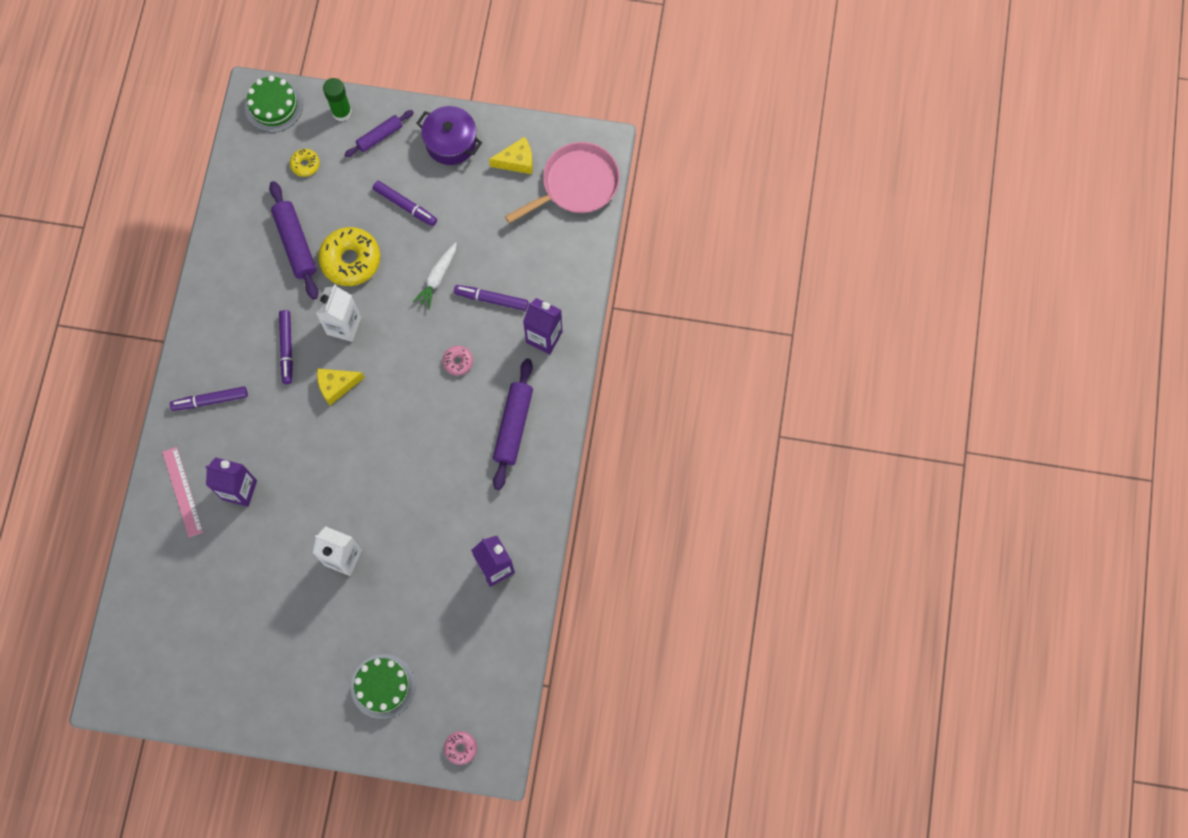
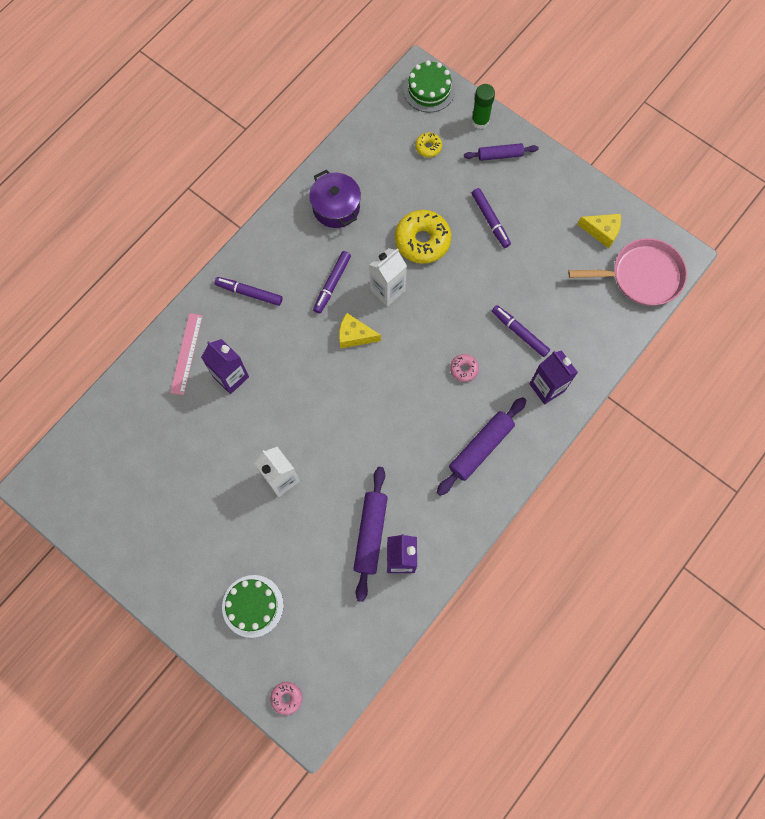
camera: 30 degrees right, 0 degrees up
purple rolling pin [269,181,319,300] -> purple rolling pin moved to [354,467,388,602]
white carrot [413,242,457,309] -> none
purple pot [416,106,482,165] -> purple pot moved to [309,170,361,228]

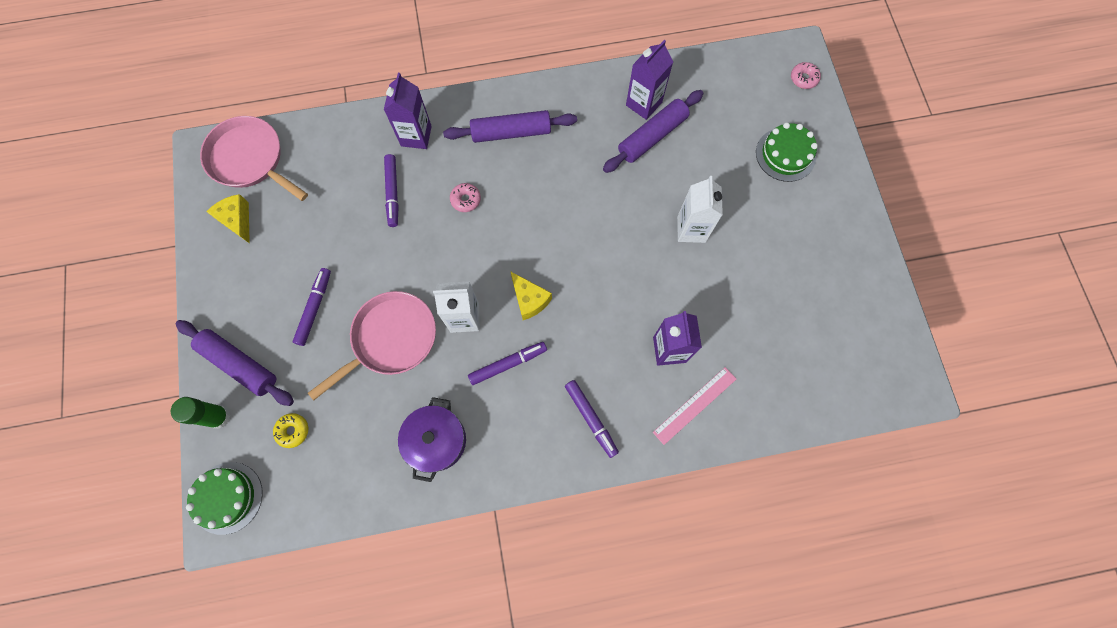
camera: 140 degrees left, 0 degrees up
yellow donut [395,210,451,264] -> pink pan [308,291,436,400]
purple rolling pin [464,143,539,161] -> purple rolling pin [176,320,294,406], size x1.59

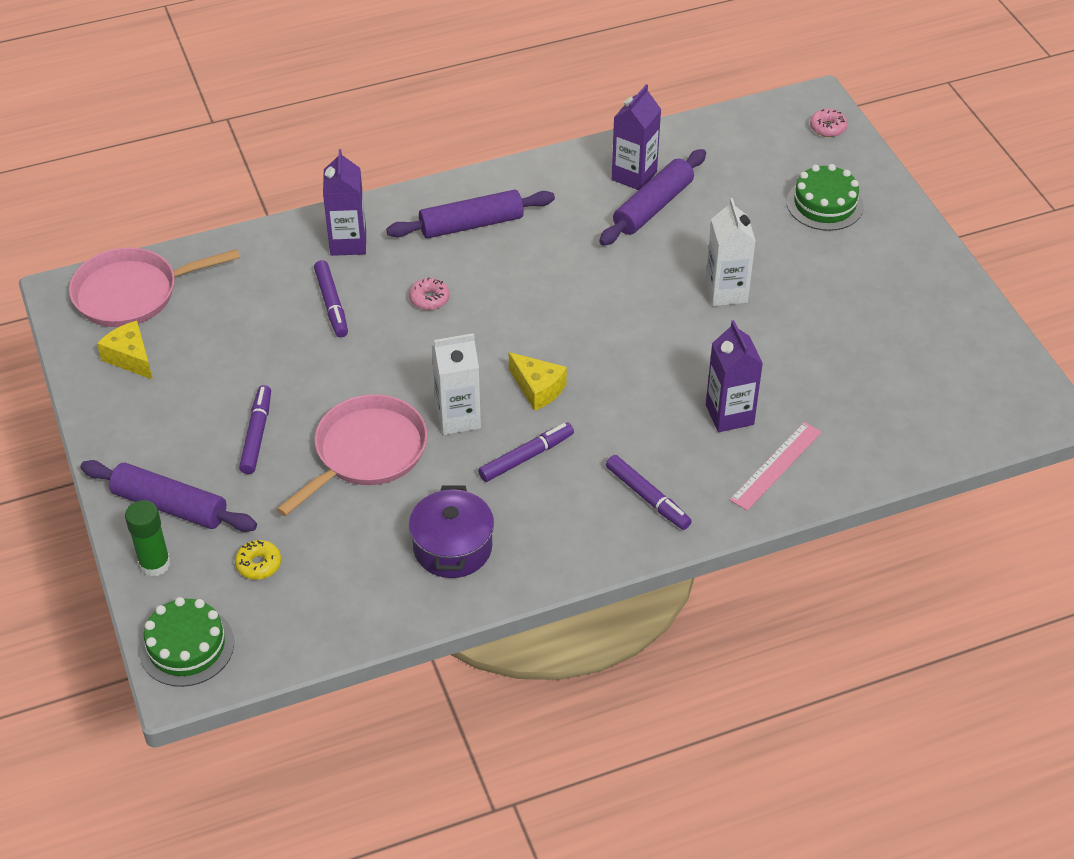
camera: 10 degrees left, 25 degrees down
pink pan [200,116,308,201] -> pink pan turned 45 degrees counterclockwise [69,247,240,327]

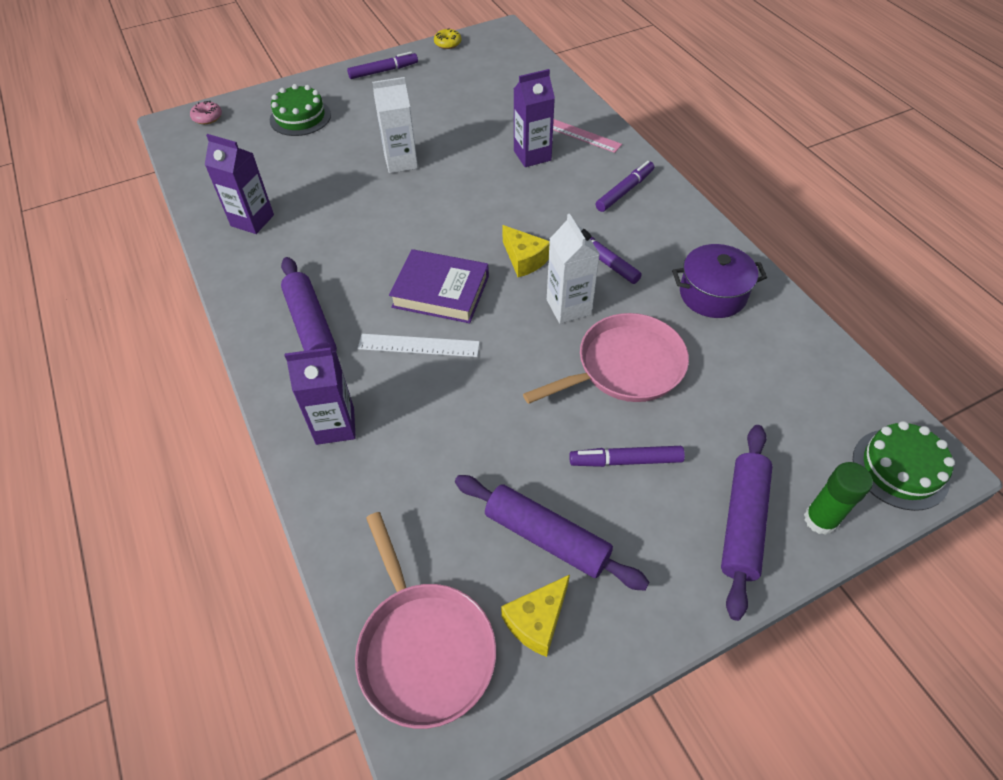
camera: 95 degrees left, 5 degrees up
yellow donut [235,540,281,580] -> yellow donut moved to [434,29,461,49]
pink pan [277,394,428,516] -> pink pan turned 120 degrees clockwise [523,313,689,404]
purple marker [314,260,348,337] -> purple marker moved to [347,52,418,79]
pink donut [409,277,450,310] -> white ruler [358,334,480,357]
yellow cheese [509,352,567,411] -> yellow cheese turned 105 degrees clockwise [502,225,550,277]
purple rolling pin [599,149,706,246] -> purple rolling pin moved to [455,475,650,591]
none -> purple book [389,249,489,323]

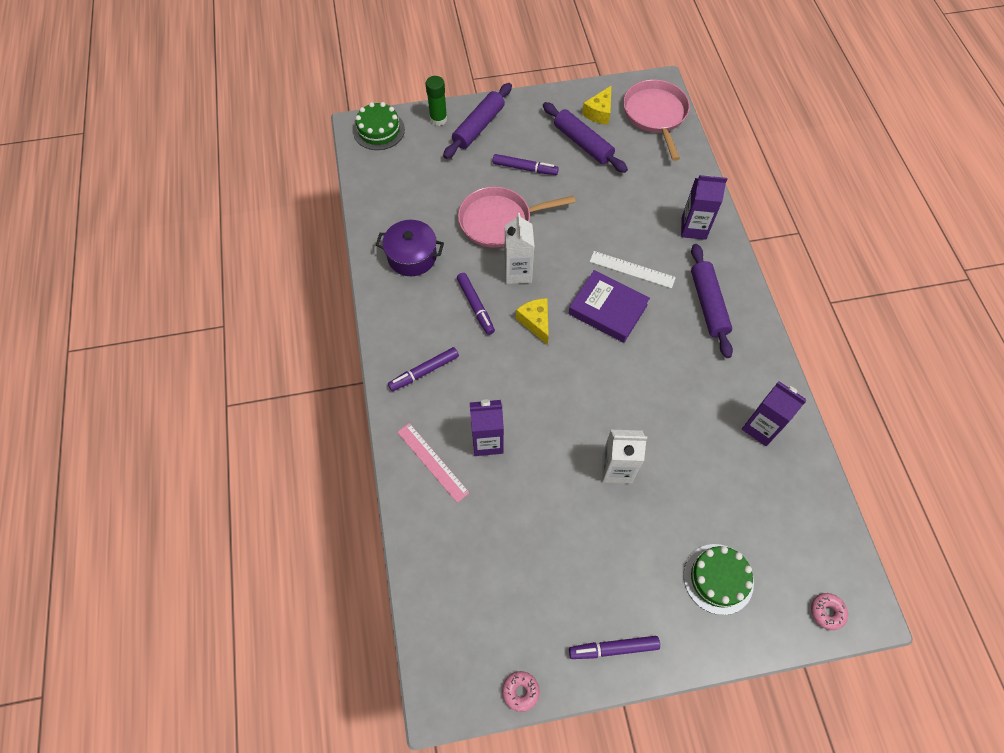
camera: 165 degrees left, 10 degrees up
yellow donut [434,29,461,49] -> pink donut [502,671,540,712]
yellow cheese [501,575,570,657] -> yellow cheese turned 150 degrees clockwise [582,86,611,125]

